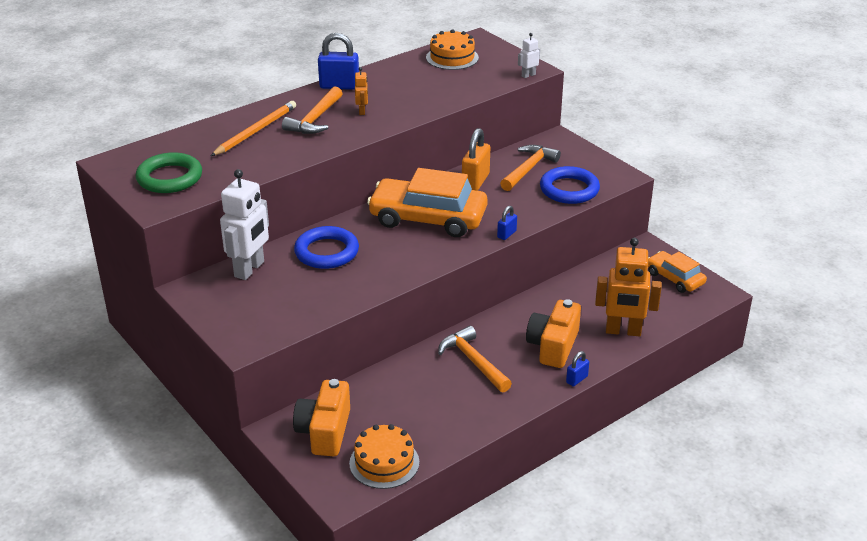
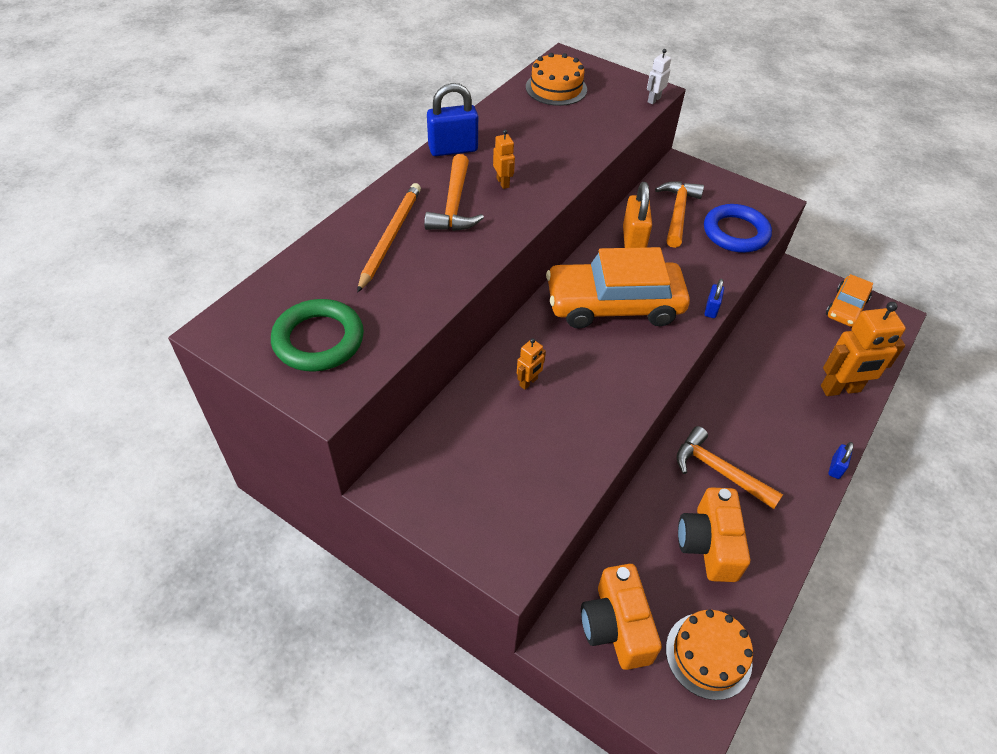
camera: 20 degrees left, 15 degrees up
white robot [220,169,269,280] -> none
blue ring [294,226,359,269] -> orange robot [517,338,546,390]
orange camera [526,299,581,368] -> orange camera moved to [678,487,750,582]
orange car [648,251,707,293] -> orange car turned 90 degrees counterclockwise [826,274,873,327]

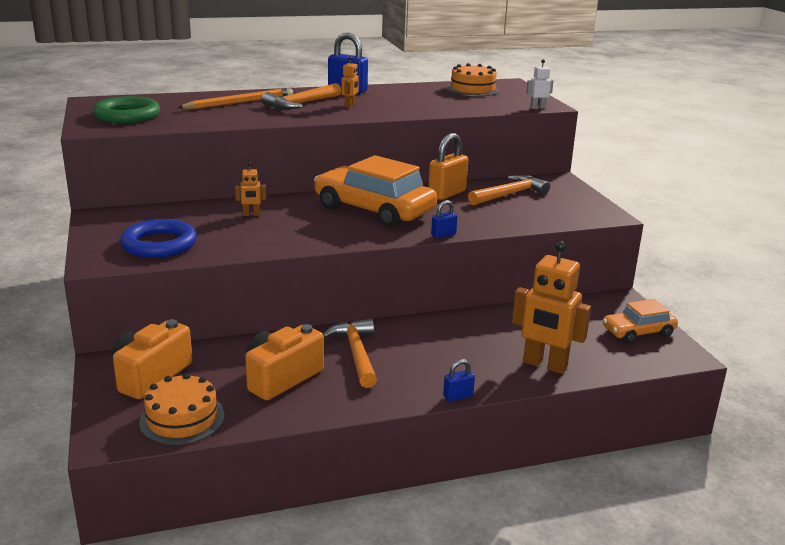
camera: 40 degrees right, 25 degrees down
blue ring [704,204,772,253] -> blue ring moved to [120,219,197,258]

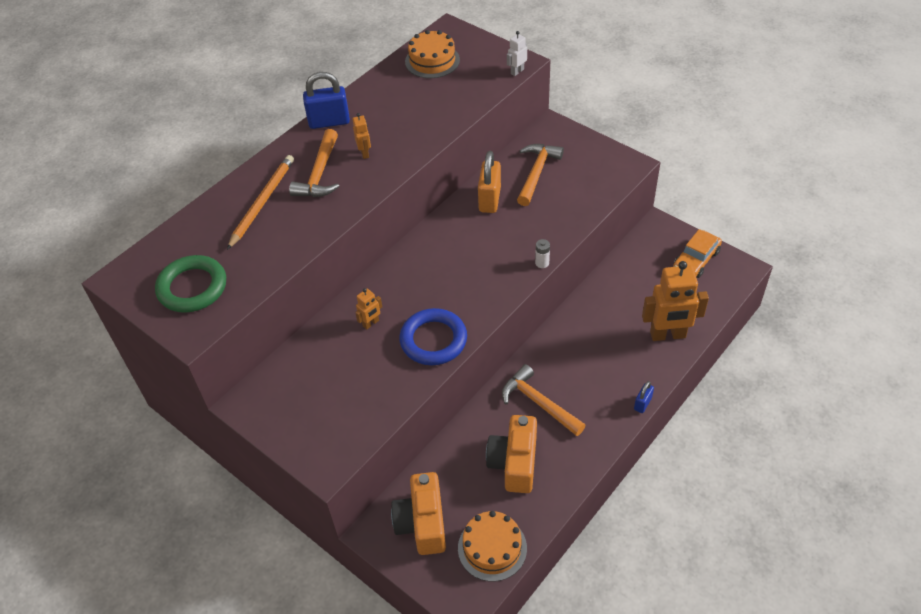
camera: 30 degrees left, 25 degrees up
blue ring [120,219,197,258] -> blue ring moved to [399,308,467,365]
orange car [314,155,437,228] -> none
blue padlock [431,200,457,238] -> white battery [535,239,550,268]

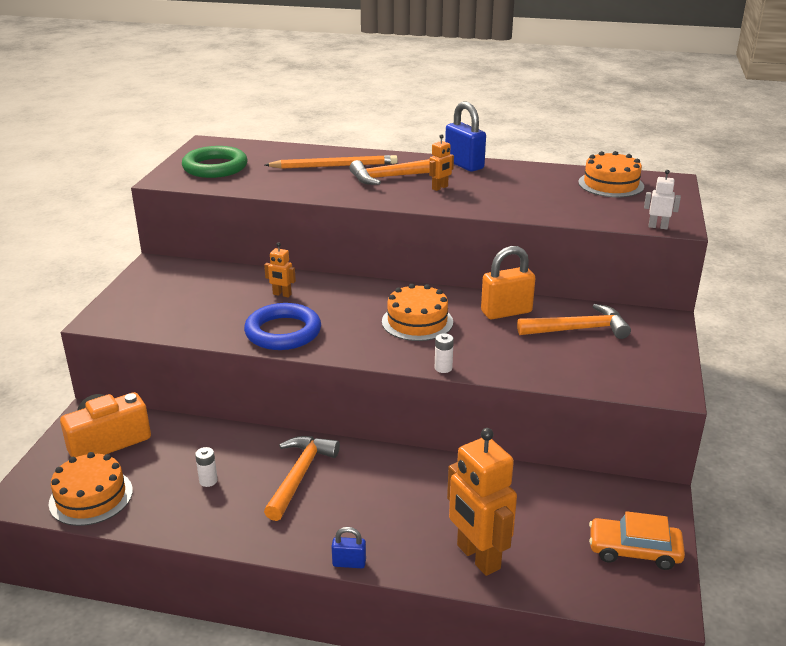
camera: 60 degrees right, 20 degrees down
orange camera [486,415,537,493] -> white battery [195,447,218,487]
none -> orange cake [382,284,453,341]

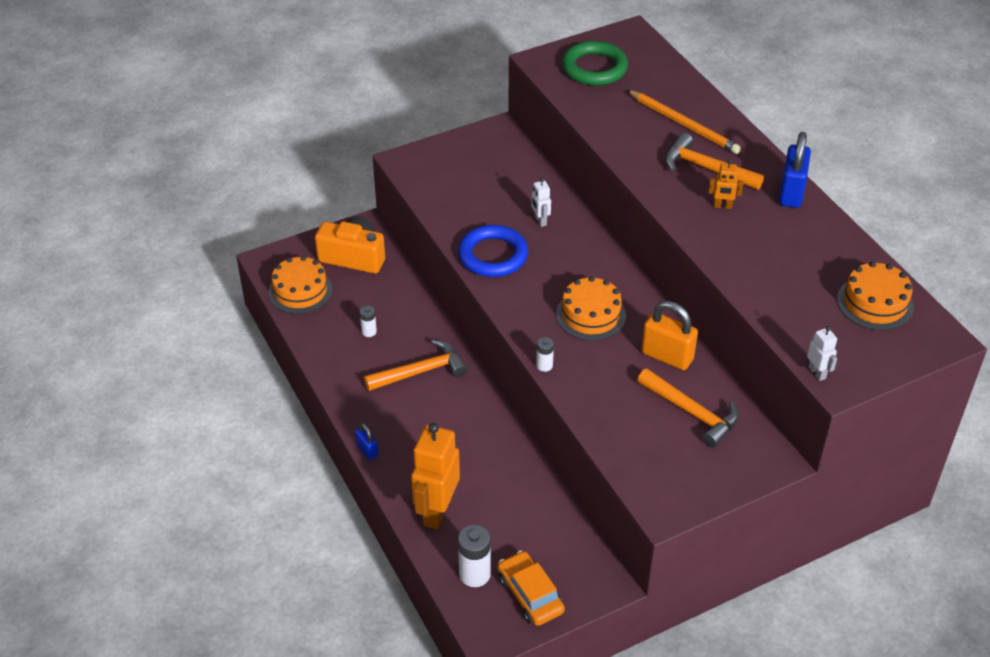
camera: 50 degrees right, 15 degrees up
orange robot [264,242,296,298] -> white robot [531,178,551,227]
none -> white battery [458,525,491,587]

